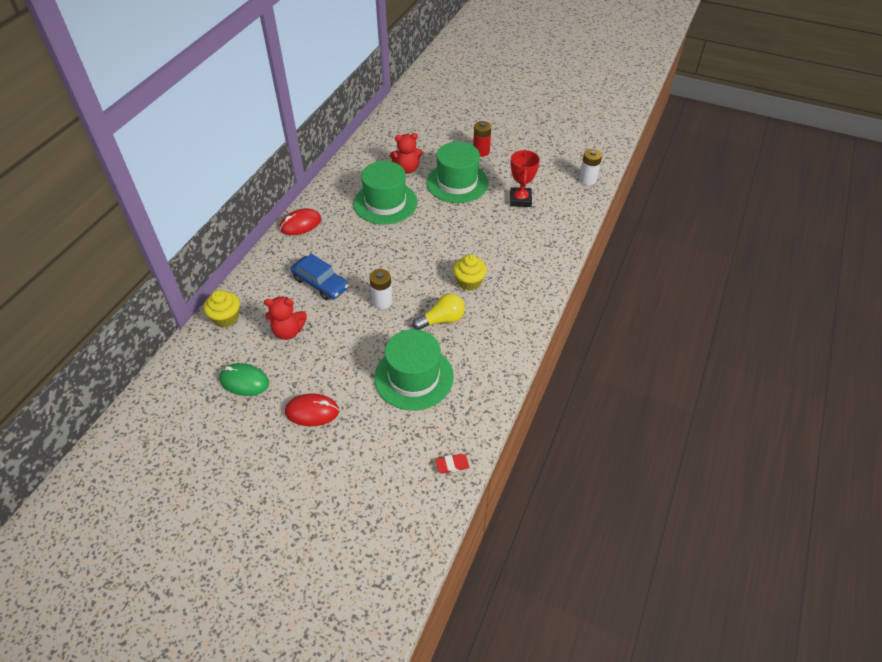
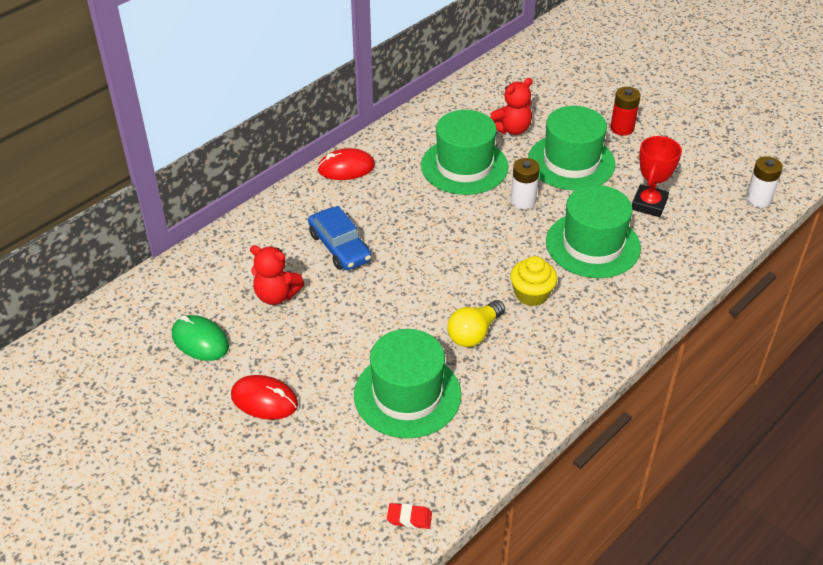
camera: 20 degrees right, 5 degrees down
yellow cupcake [204,290,240,327] -> none
white battery [369,269,393,309] -> white battery moved to [510,158,540,210]
red teddy bear [390,133,423,174] -> red teddy bear turned 45 degrees counterclockwise [490,78,532,135]
yellow light bulb [413,294,465,330] -> yellow light bulb turned 135 degrees clockwise [447,300,505,347]
none -> green hat [546,185,641,278]

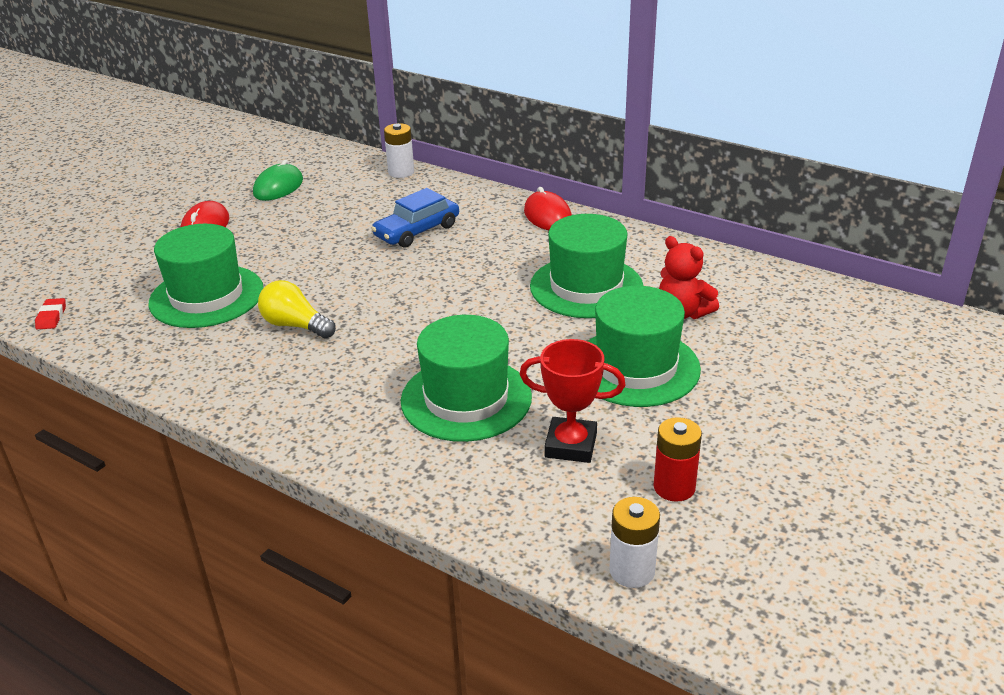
camera: 80 degrees right, 10 degrees down
red teddy bear [250,245,304,305] -> none
white battery [510,158,540,210] -> white battery moved to [384,123,414,178]
yellow cupcake [510,256,557,306] -> none
red battery [610,87,640,136] -> red battery moved to [653,417,702,502]

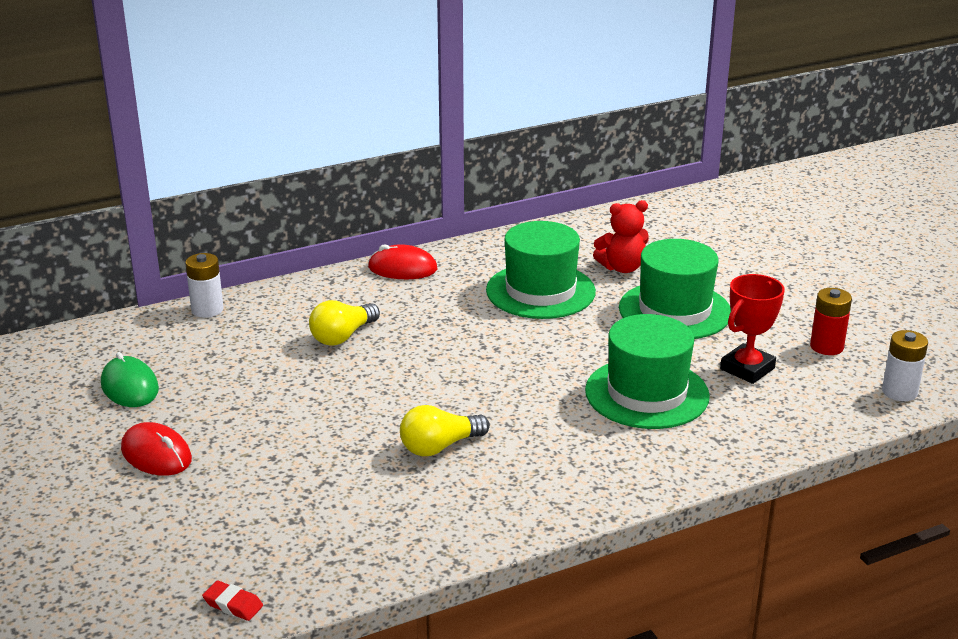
camera: 60 degrees left, 5 degrees down
green hat [149,224,264,328] -> none
blue car [371,188,459,248] -> yellow light bulb [309,300,380,346]

